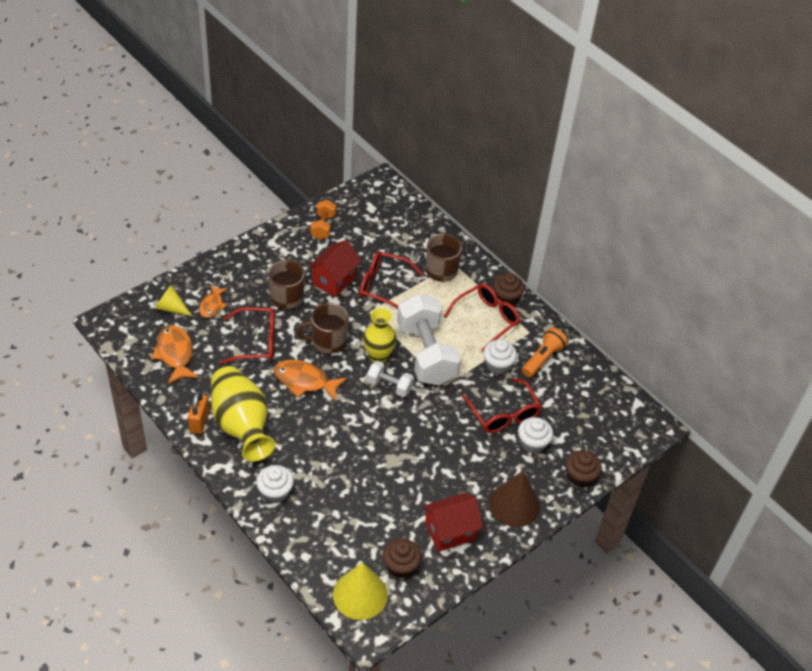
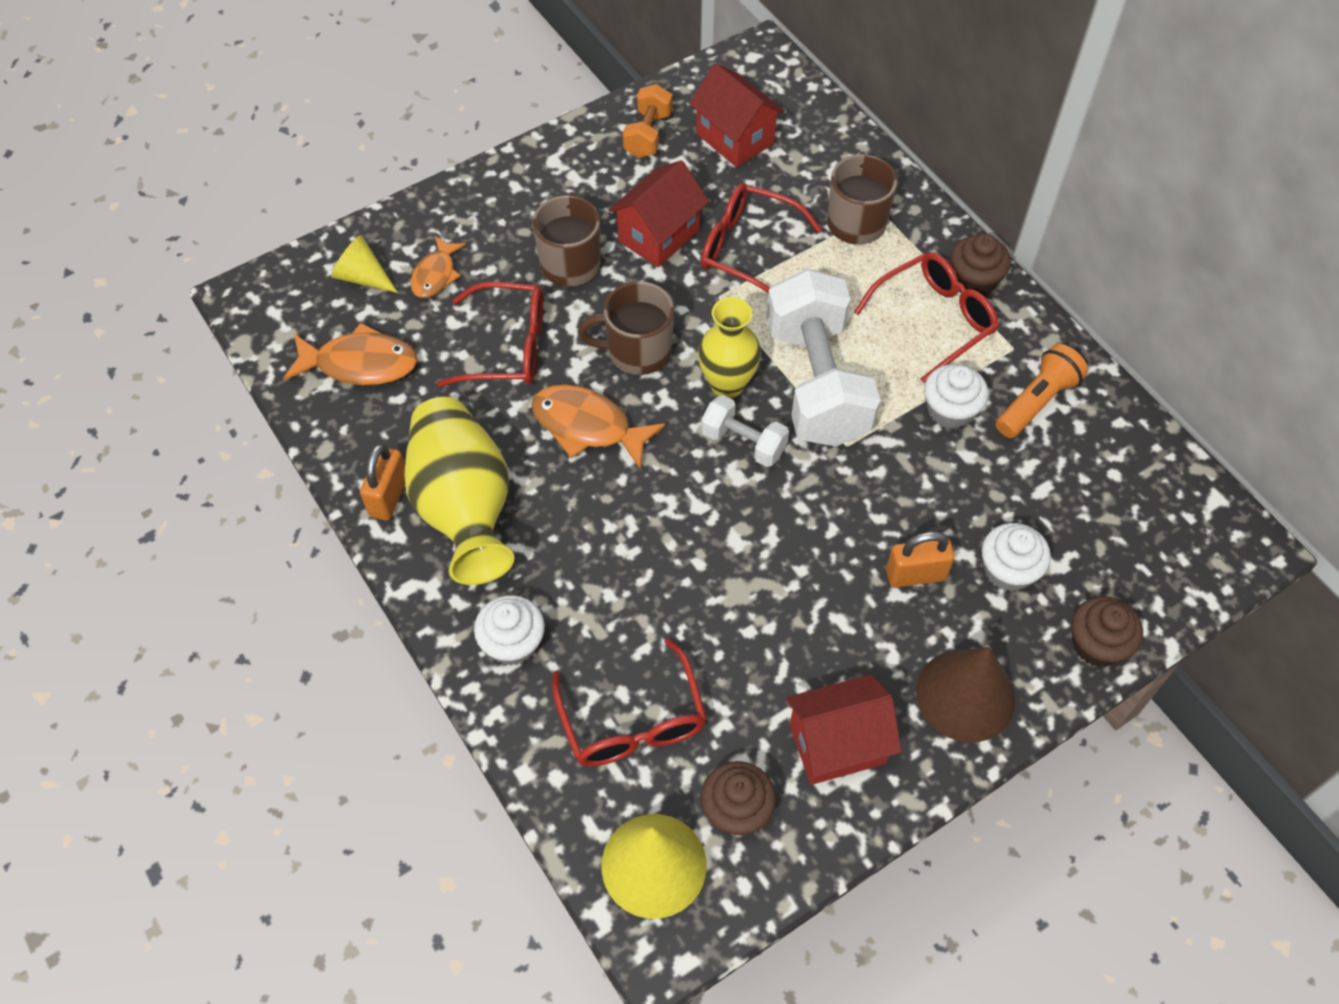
camera: 10 degrees right, 10 degrees up
orange fish [151,325,199,384] -> orange fish turned 105 degrees clockwise [283,323,418,385]
red glasses [462,378,542,433] -> red glasses moved to [552,638,707,767]
none -> red house [689,63,785,167]
none -> orange padlock [886,531,955,588]

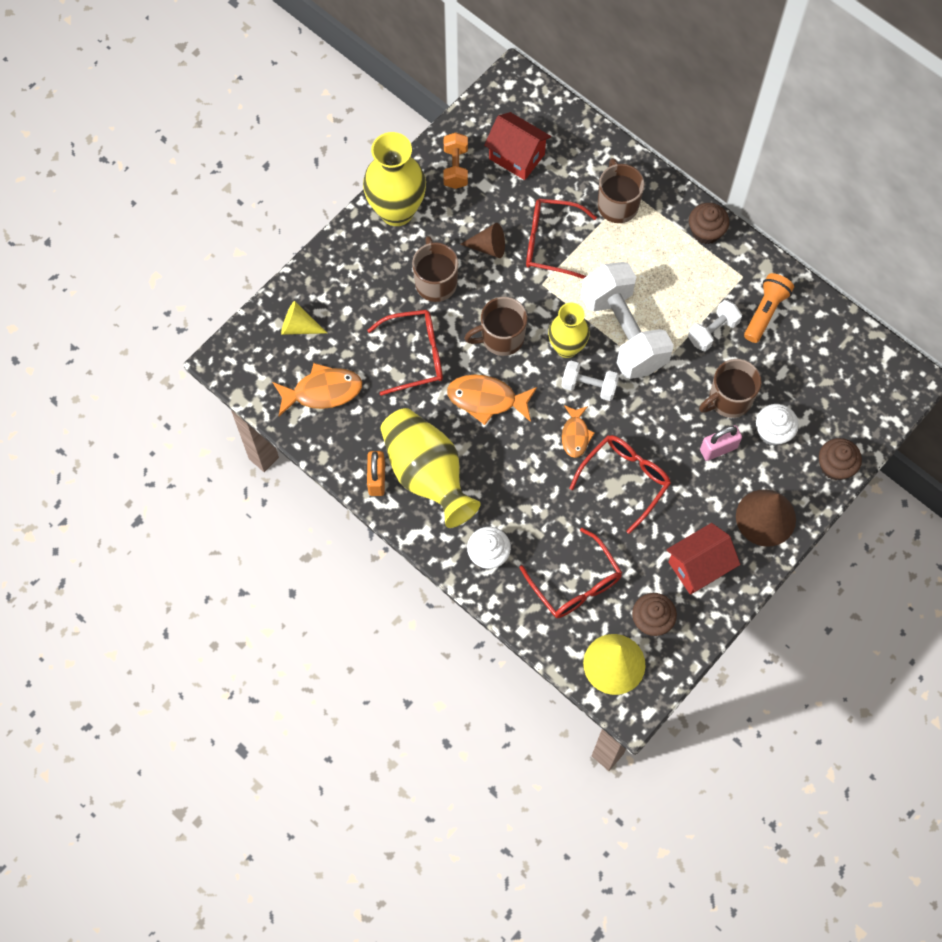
camera: 15 degrees left, 10 degrees up
orange fish [410,236,466,298] -> orange fish moved to [562,405,595,458]
red house [609,160,709,267] -> brown cone [460,223,505,258]
red glasses [854,252,999,383] -> red glasses moved to [569,435,671,534]
orange padlock [886,531,955,588] -> pink padlock [700,425,742,461]
white cupcake [924,364,989,429] -> white dumbbell [688,300,742,351]
none -> yellow vase [363,132,426,226]
none -> brown mug [699,359,761,418]

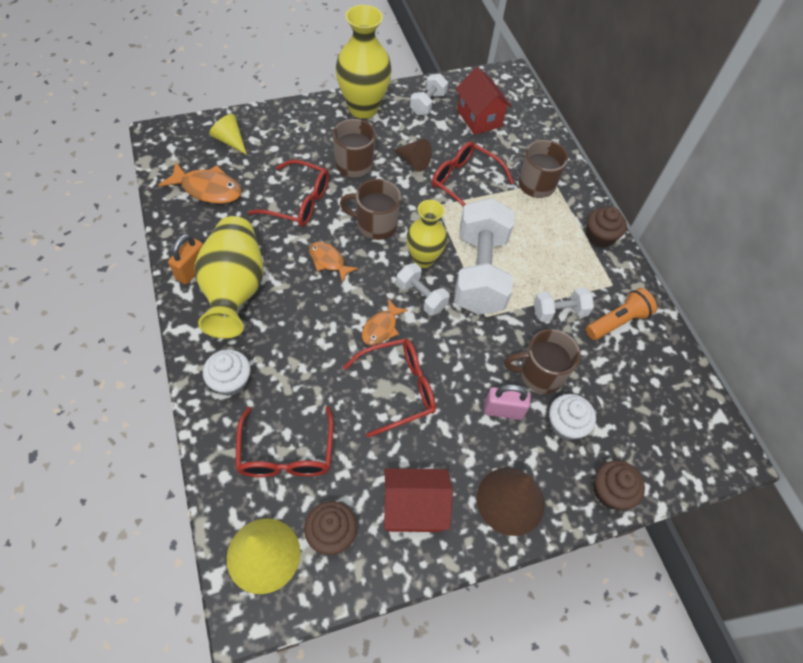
camera: 25 degrees right, 10 degrees down
orange dumbbell [443,132,468,189] -> white dumbbell [410,74,448,115]
orange fish [447,375,537,425] -> orange fish [309,242,358,282], size x0.63

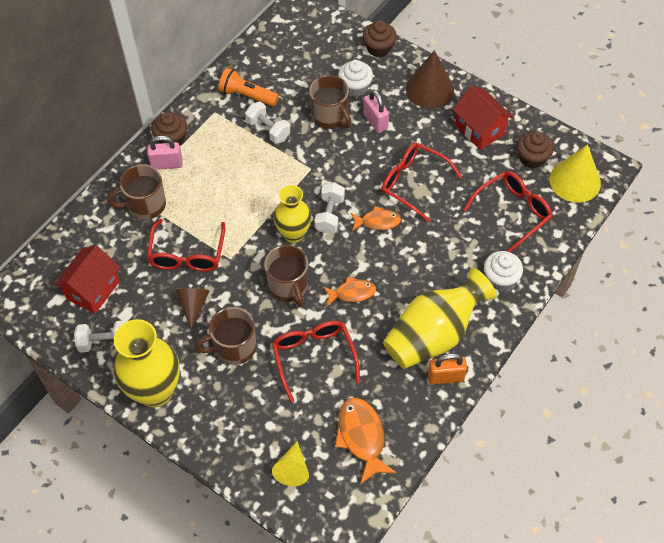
camera: 120 degrees left, 0 degrees up
orange fish [309,242,358,282] -> orange fish turned 105 degrees counterclockwise [323,277,376,306]
white dumbbell [454,198,514,315] -> none
none -> pink padlock [147,136,183,170]

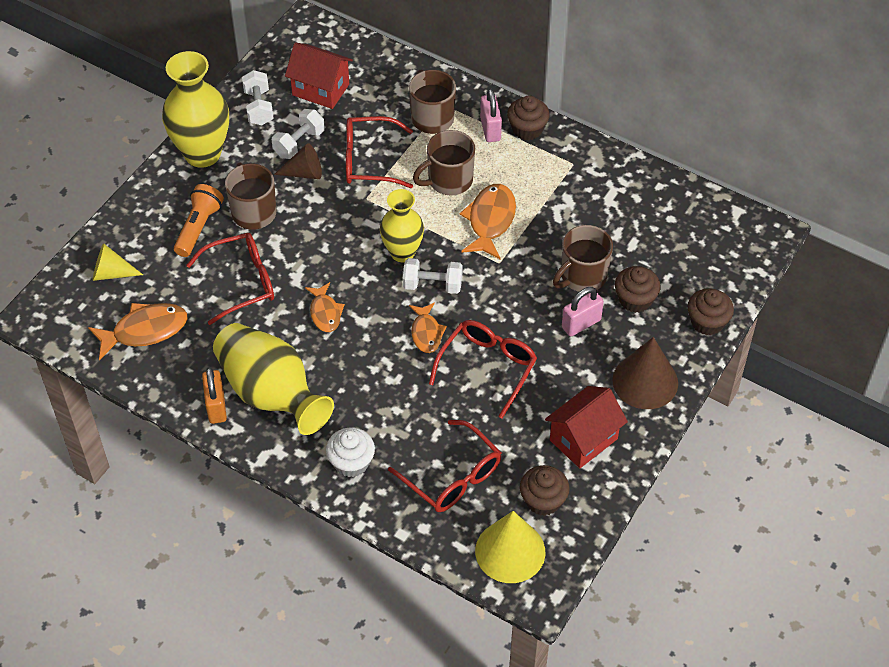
camera: 85 degrees right, 5 degrees down
orange flashlight [218,68,279,106] -> orange flashlight moved to [174,184,224,257]
white dumbbell [245,102,290,144] -> white dumbbell moved to [272,109,325,159]
brown mug [264,245,308,307] -> brown mug moved to [413,130,475,196]
white cupcake [338,60,373,97] -> brown cupcake [615,266,661,313]
none -> orange fish [460,184,516,260]

